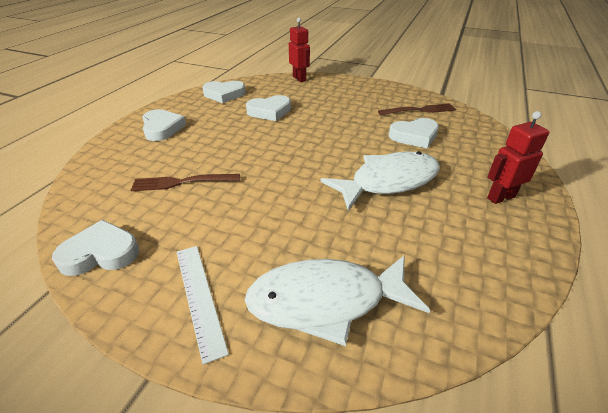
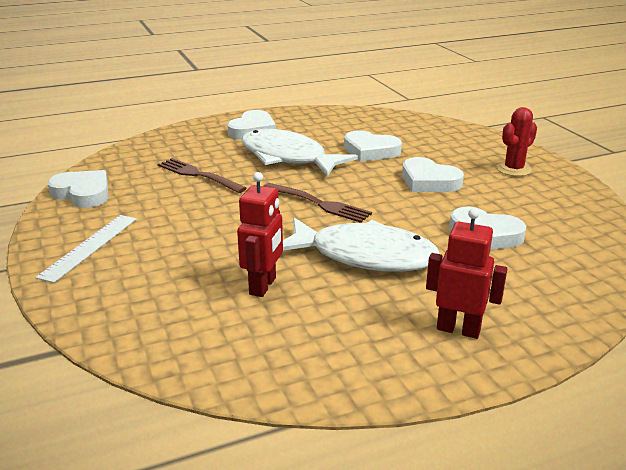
camera: 45 degrees right, 10 degrees down
white heart [202,81,246,103] -> white heart moved to [402,157,464,192]
white fish [245,256,430,346] -> white fish moved to [242,129,358,177]
red robot [289,17,310,82] -> red robot moved to [237,172,283,297]
brown fork [378,103,456,115] -> brown fork moved to [264,183,372,223]
none -> red cactus [497,107,537,176]

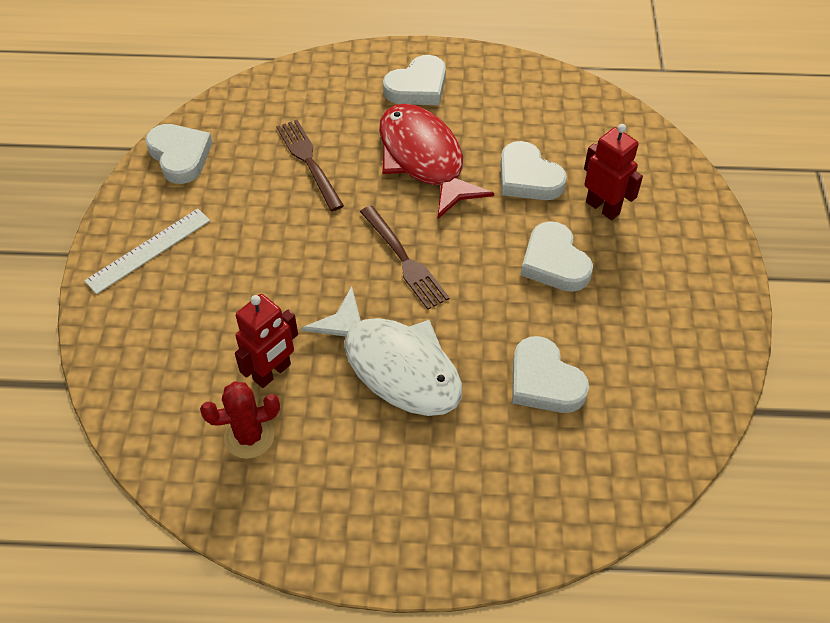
camera: 25 degrees right, 25 degrees up
white fish [242,129,358,177] -> red fish [379,104,494,219]
red robot [426,208,507,339] -> red robot moved to [584,124,643,220]
red cactus [497,107,537,176] -> red cactus moved to [200,381,280,459]

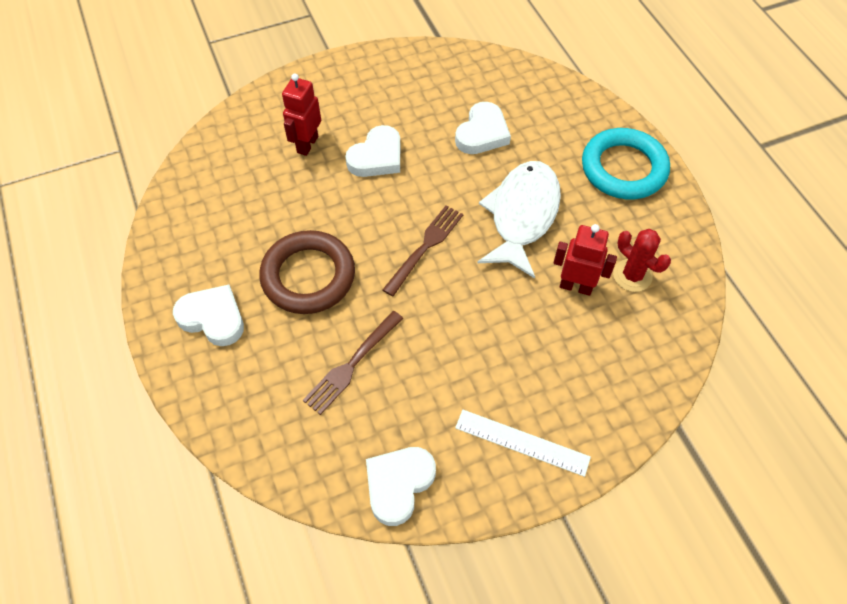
camera: 115 degrees left, 5 degrees up
red fish [379,104,494,219] -> brown ring [259,230,355,314]
white heart [500,141,567,200] -> none
none -> turquoise ring [582,128,670,199]

